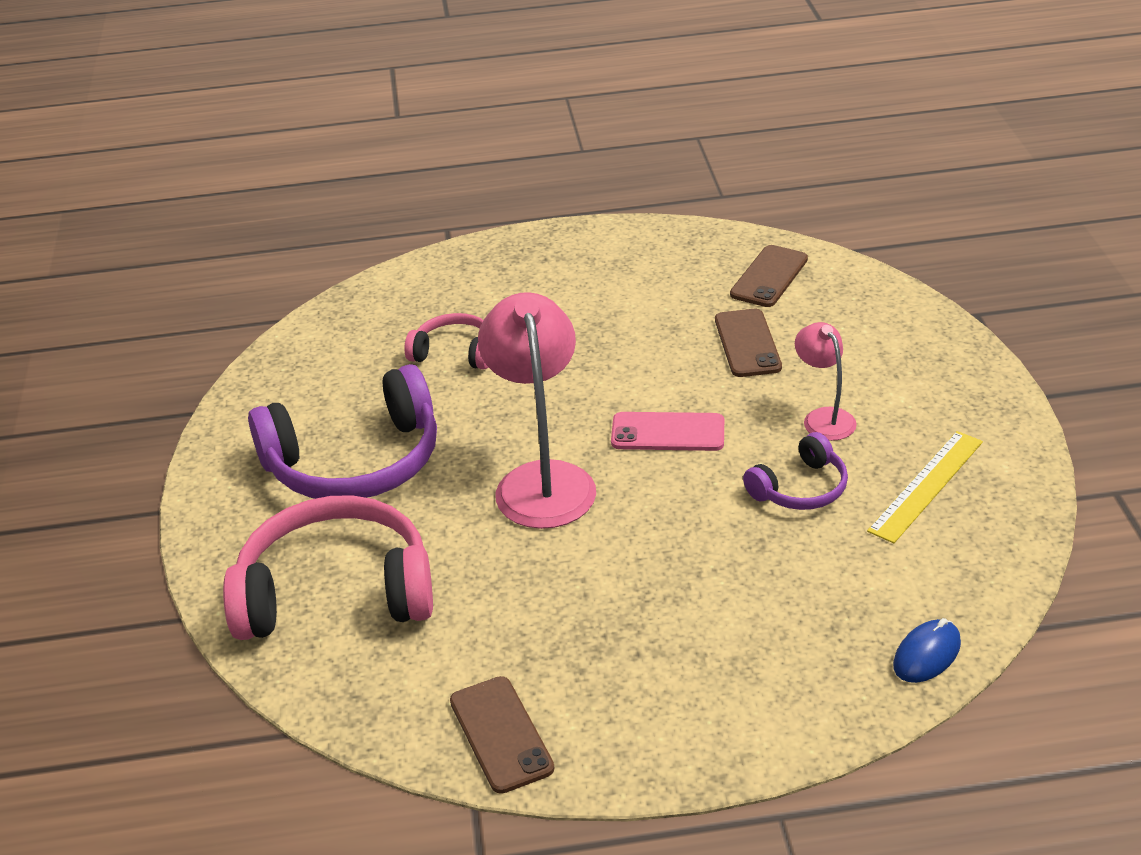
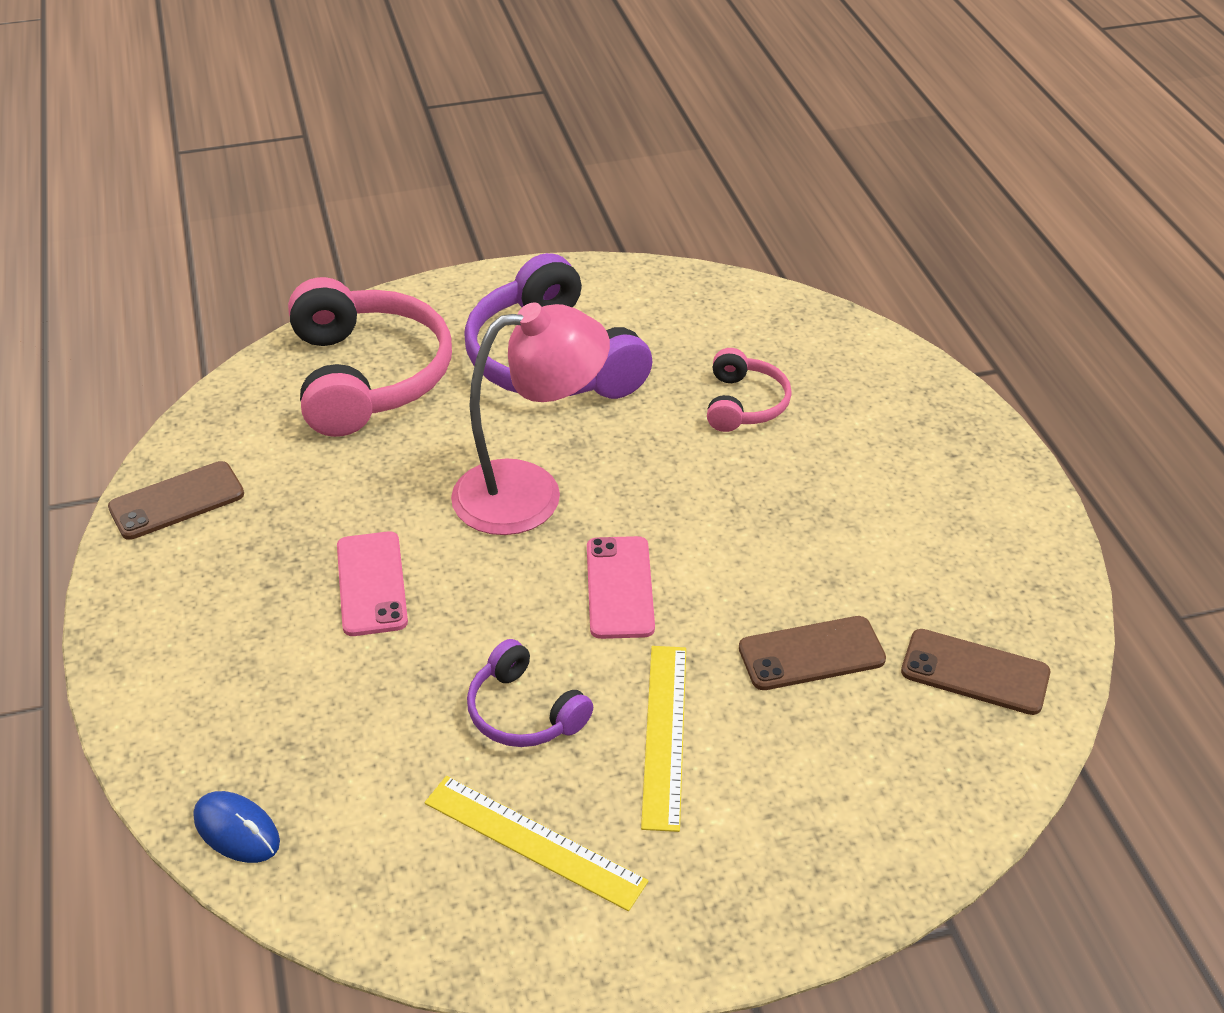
camera: 80 degrees right, 5 degrees up
pink lamp [795,322,857,441] -> yellow ruler [641,646,686,832]
none -> pink phone [337,531,408,636]

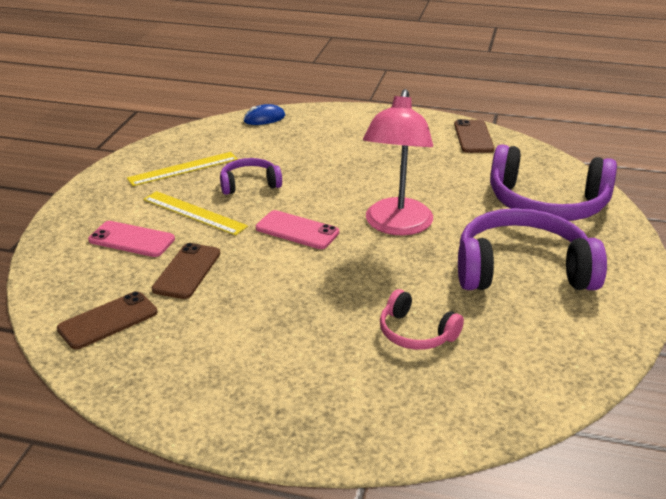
camera: 120 degrees right, 10 degrees down
pink headphones [288,277,452,437] -> purple headphones [490,144,617,221]
pink phone [337,531,408,636] -> pink phone moved to [88,221,175,257]

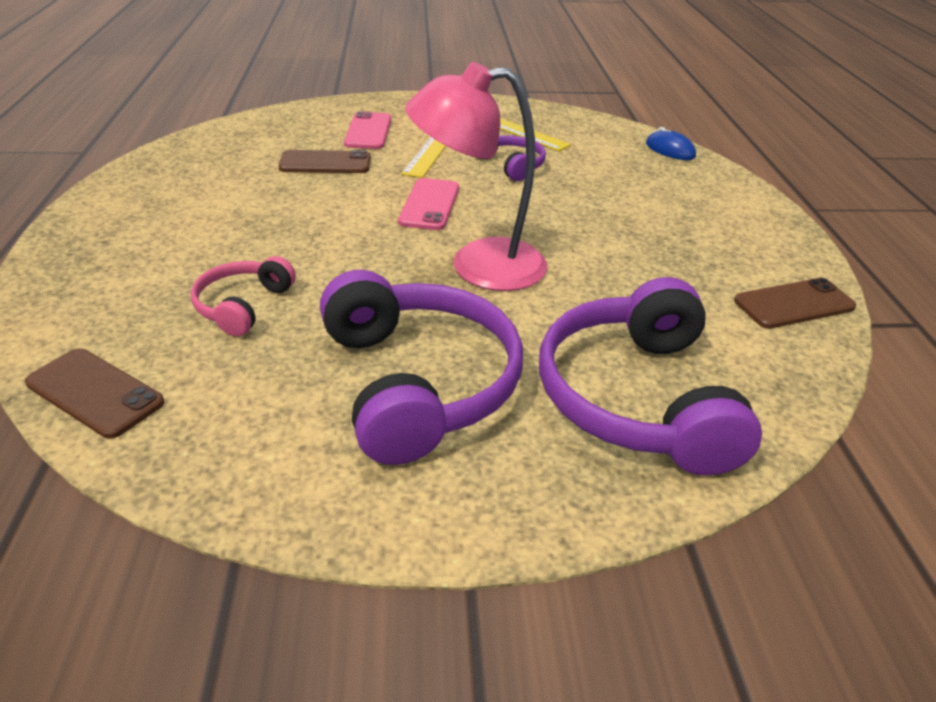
camera: 70 degrees right, 5 degrees up
brown phone [57,291,158,349] -> brown phone moved to [25,348,165,439]

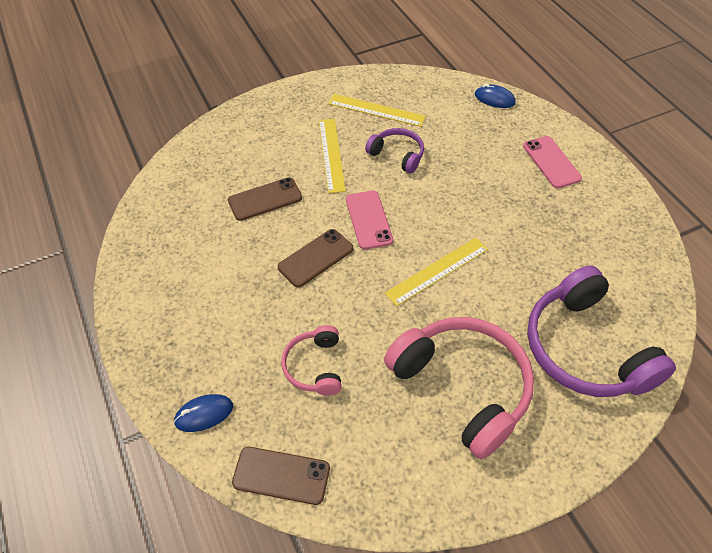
camera: 20 degrees left, 15 degrees up
purple headphones [320,270,523,465] -> pink headphones [384,317,534,459]
pink phone [344,111,391,149] -> pink phone moved to [523,136,582,188]
pink lamp [405,62,547,291] -> yellow ruler [385,238,488,306]
brown phone [734,278,856,329] -> brown phone moved to [278,229,353,287]
none -> blue mouse [174,394,233,432]

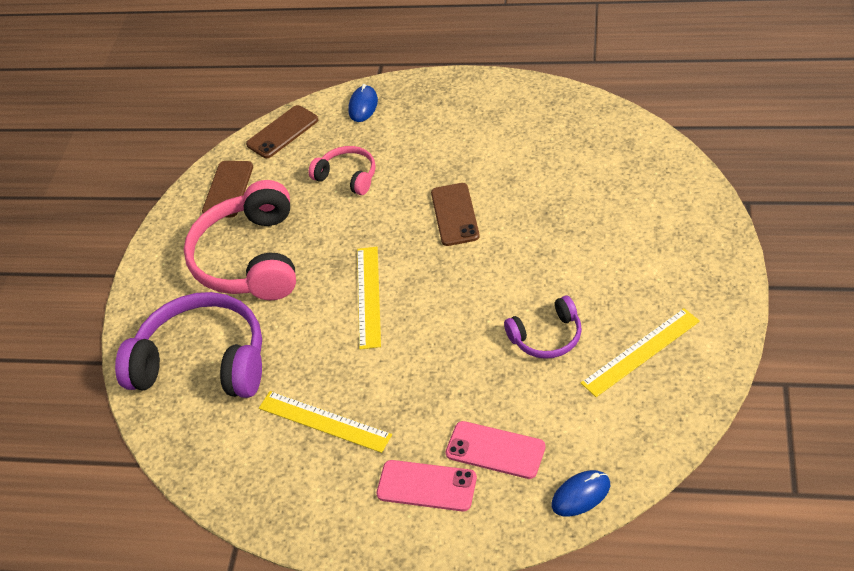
camera: 130 degrees right, 5 degrees down
brown phone [228,177,302,221] -> brown phone moved to [202,161,253,217]
yellow ruler [319,119,346,193] -> yellow ruler moved to [259,391,392,453]
pink phone [346,190,393,250] -> pink phone moved to [445,421,546,479]
pink headphones [384,317,534,459] -> pink headphones turned 90 degrees clockwise [184,180,296,300]

